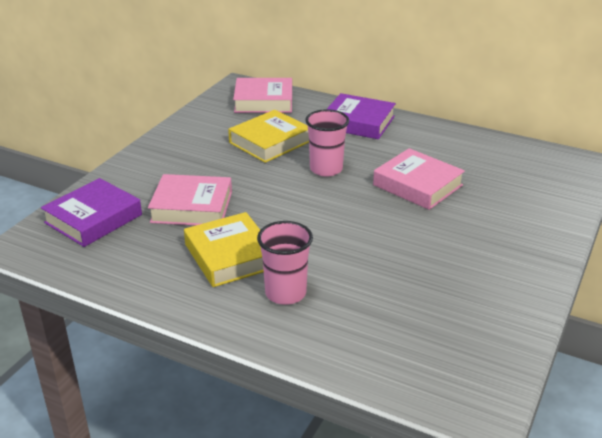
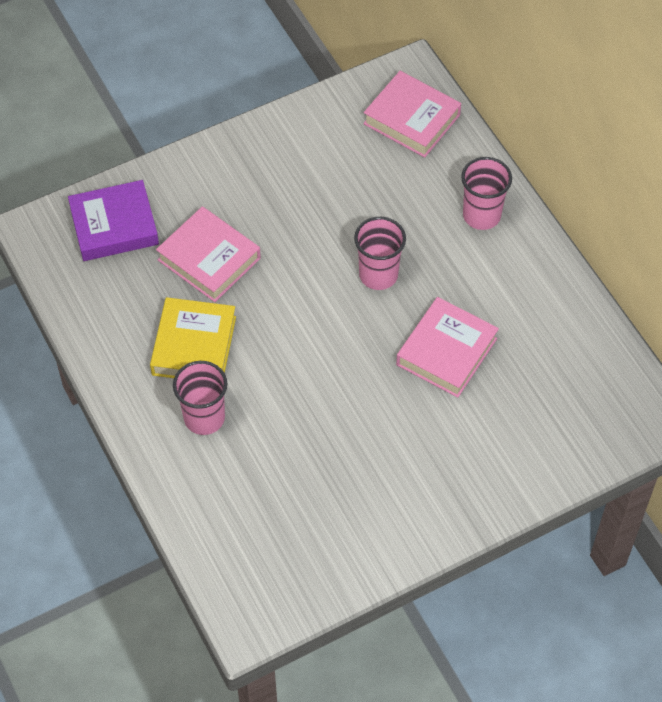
camera: 35 degrees right, 25 degrees up
yellow book [228,110,309,163] -> none
purple book [327,93,396,139] -> pink cup [461,157,512,230]
pink book [373,148,465,210] -> pink book turned 45 degrees clockwise [396,297,499,398]

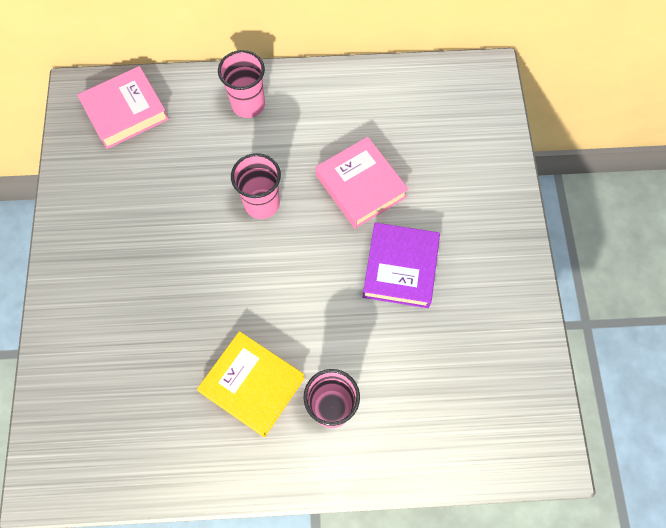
camera: 65 degrees left, 10 degrees up
purple book [68,180,159,261] -> purple book moved to [363,223,440,308]
pink book [156,206,261,302] -> none

